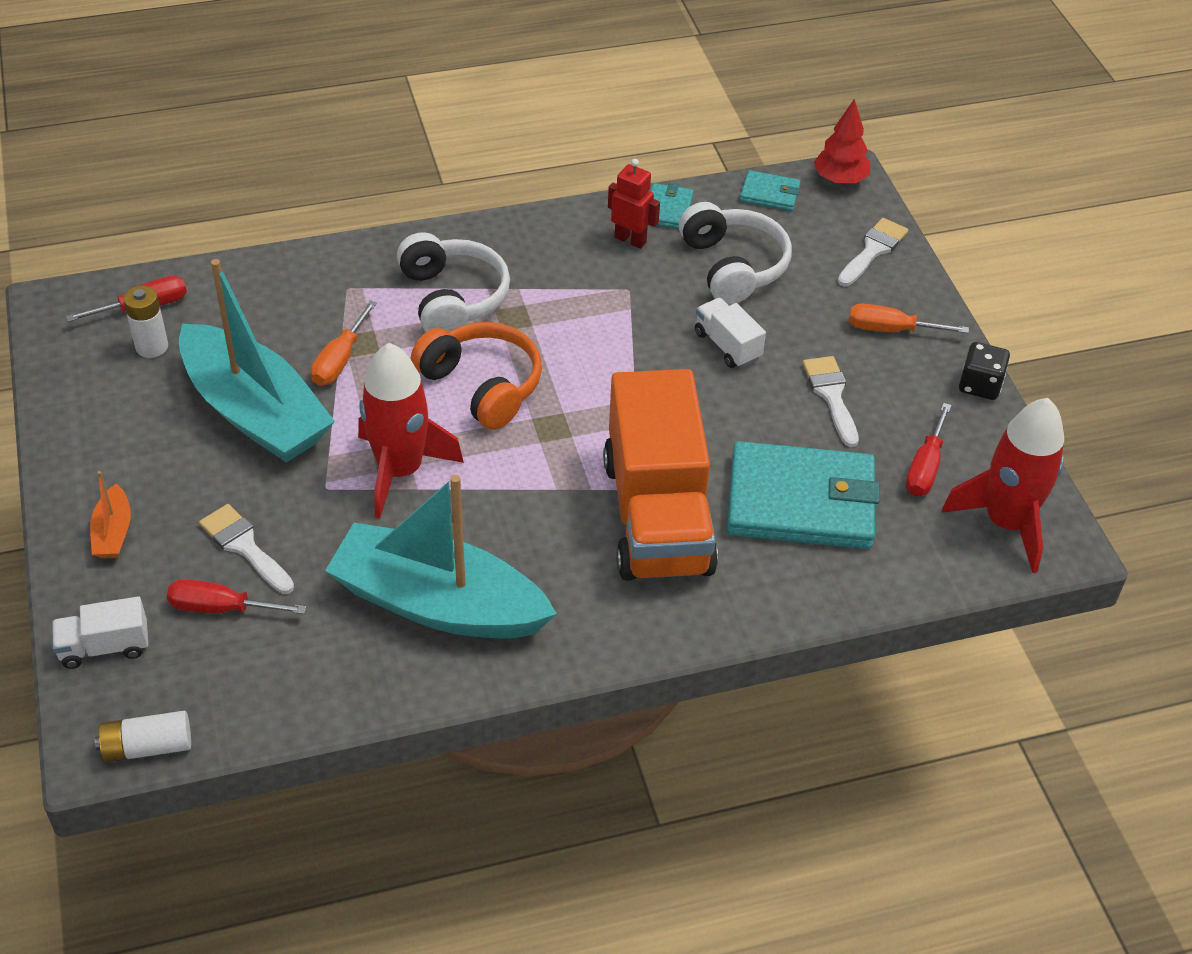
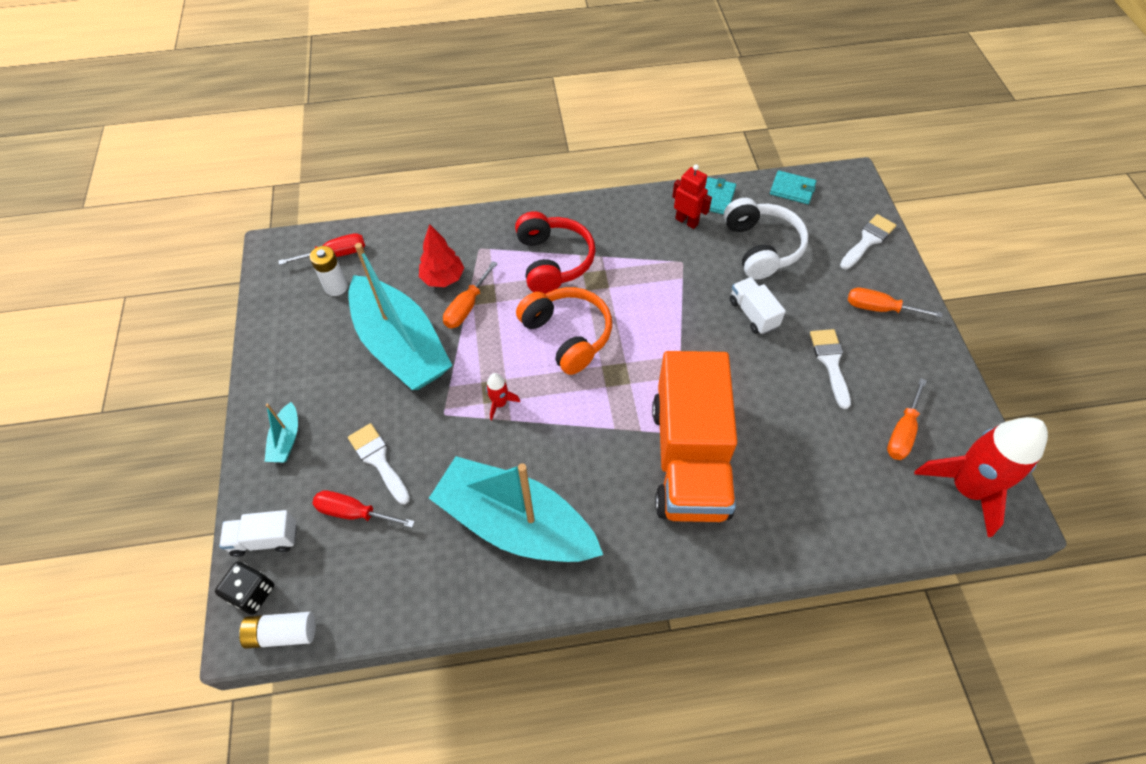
camera: 10 degrees right, 10 degrees up
orange boat [90,471,131,558] -> turquoise boat [264,402,298,462]
red rocket [358,343,464,519] -> red rocket [486,373,520,420], size x0.43
white headphones [397,232,510,332] -> red headphones [515,211,595,294]
turquoise wallet [727,441,880,549] -> none
red tree [814,99,871,184] -> red tree moved to [419,224,464,287]
red screwdriver [906,403,951,496] -> orange screwdriver [887,378,927,460]
black dice [959,342,1010,400] -> black dice moved to [215,562,274,615]

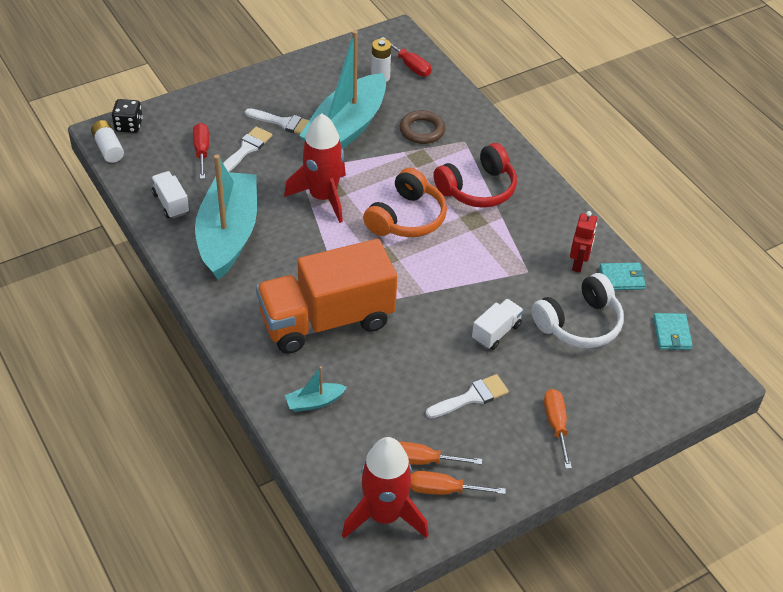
camera: 65 degrees right, 10 degrees down
white truck [219,510,297,557] -> white truck moved to [151,171,189,219]
turquoise boat [264,402,298,462] -> turquoise boat moved to [285,366,347,412]
red tree [419,224,464,287] -> brown ring [400,110,445,144]
orange screwdriver [443,261,498,328] -> orange screwdriver moved to [410,471,506,495]
red rocket [486,373,520,420] -> red rocket [284,114,346,223], size x2.34
white brush [840,214,896,269] -> white brush moved to [245,108,309,134]

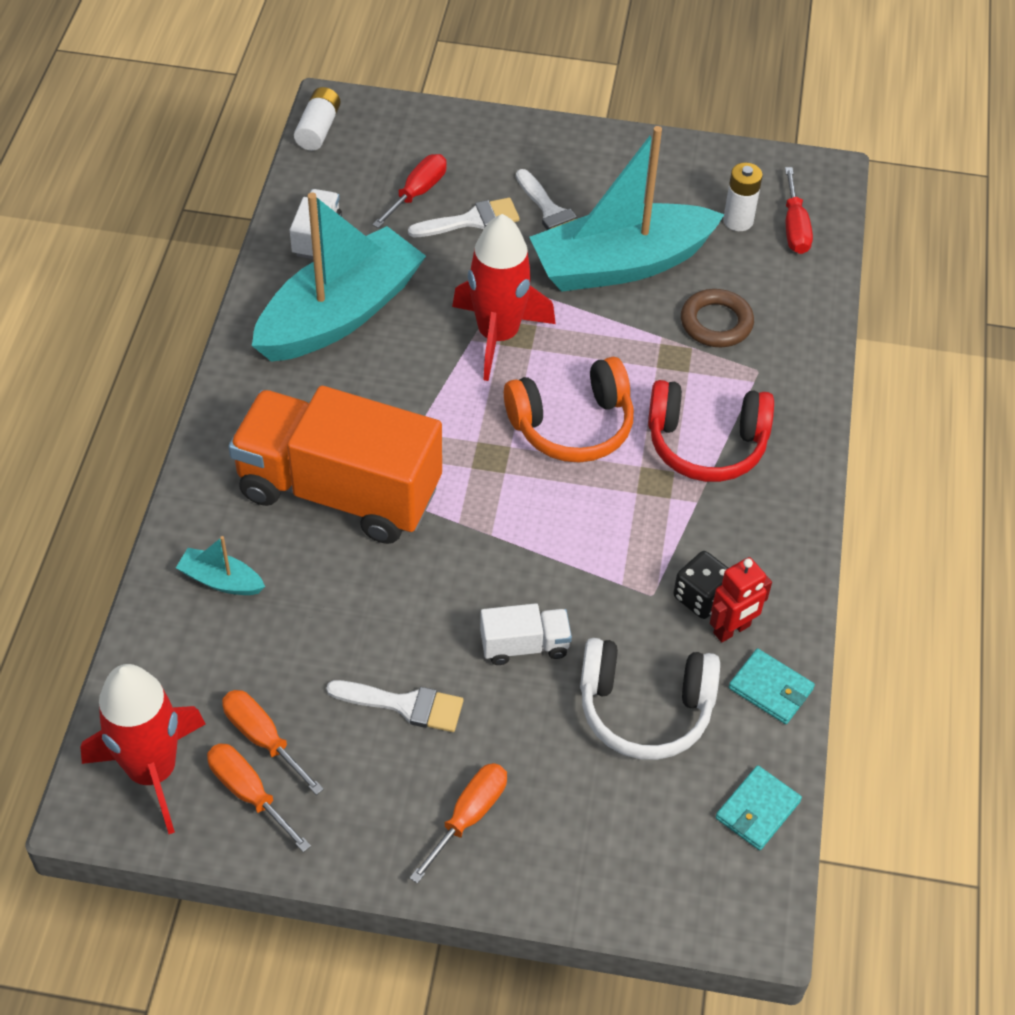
camera: 40 degrees right, 5 degrees up
black dice [112,99,143,133] -> black dice moved to [673,551,728,619]

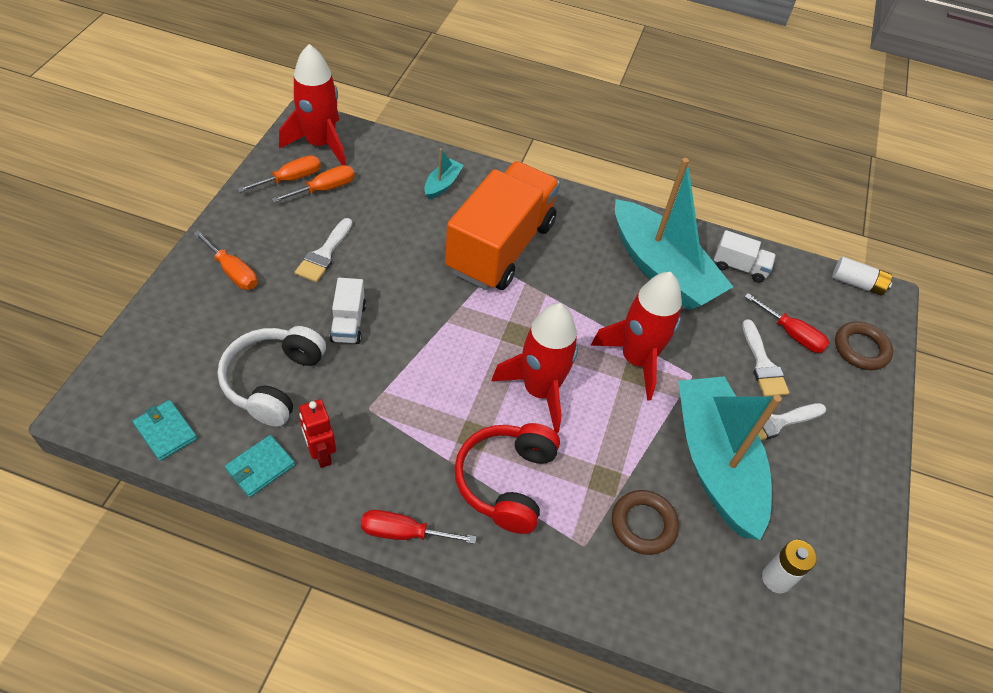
camera: 95 degrees right, 0 degrees up
orange headphones [504,357,634,463] -> red rocket [491,303,578,433]
black dice [673,551,728,619] -> none
red screwdriver [785,167,813,254] -> red screwdriver moved to [361,510,477,544]
none -> brown ring [835,322,893,370]

